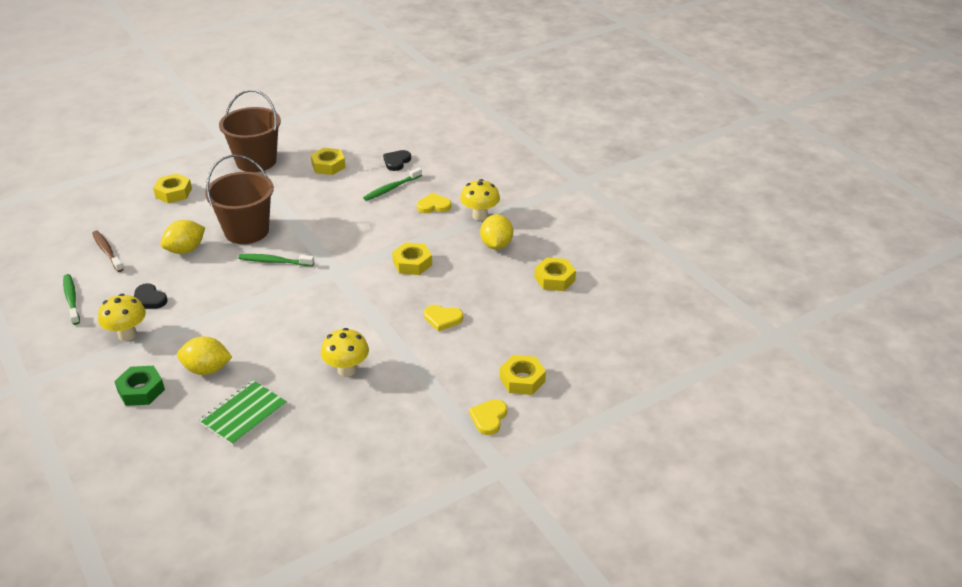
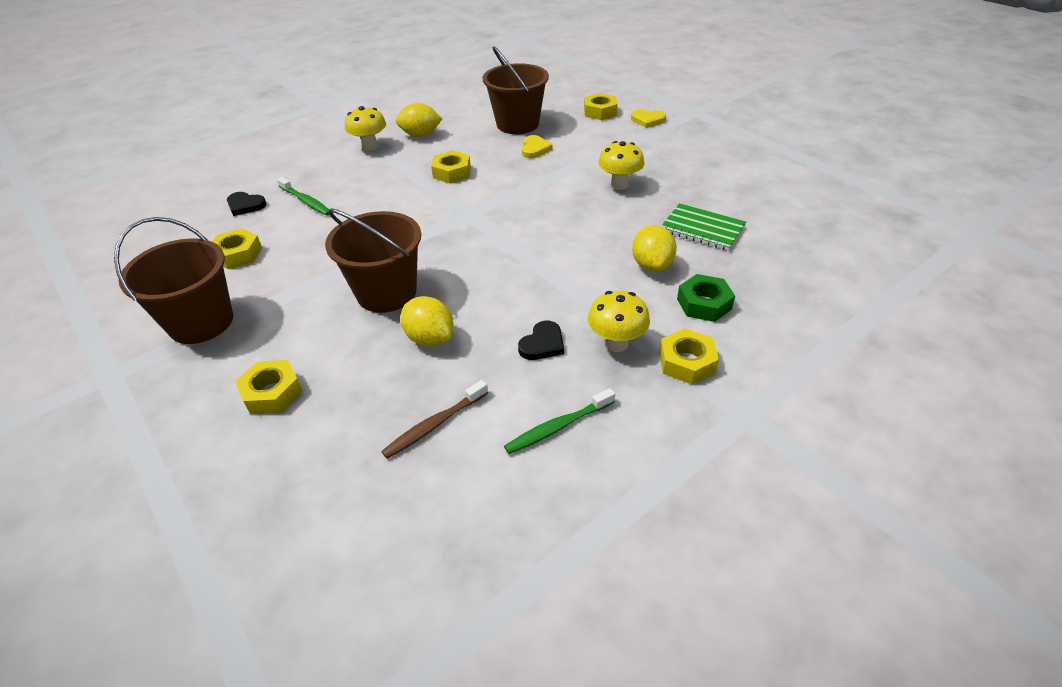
camera: 95 degrees left, 5 degrees up
green toothbrush [238,254,314,266] -> none
yellow heart [417,193,451,213] -> none
yellow nut [534,257,576,291] -> yellow nut moved to [659,328,719,384]
none -> brown bucket [483,46,549,134]

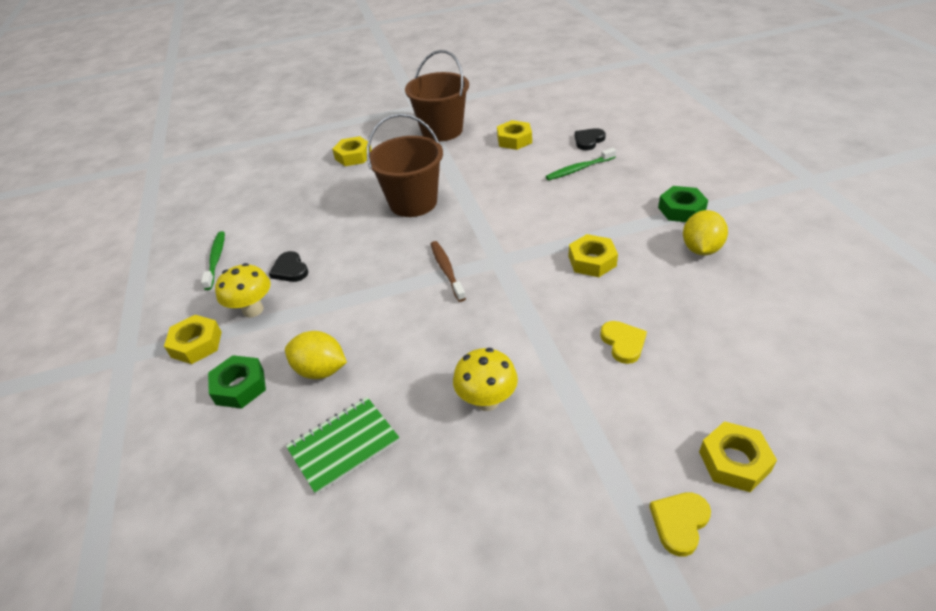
camera: 115 degrees right, 0 degrees up
yellow mushroom [345,106,386,151] -> green nut [658,186,708,222]
brown toothbrush [381,380,488,459] -> brown toothbrush moved to [431,241,466,302]
yellow lemon [400,296,454,347] -> none
brown bucket [483,46,549,134] -> none
yellow heart [521,135,552,158] -> yellow heart turned 135 degrees counterclockwise [600,321,647,364]

